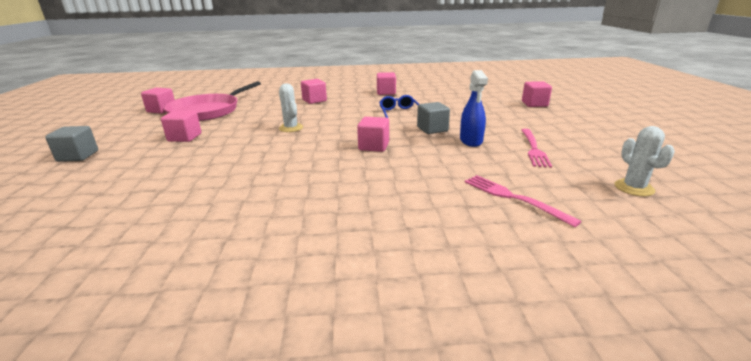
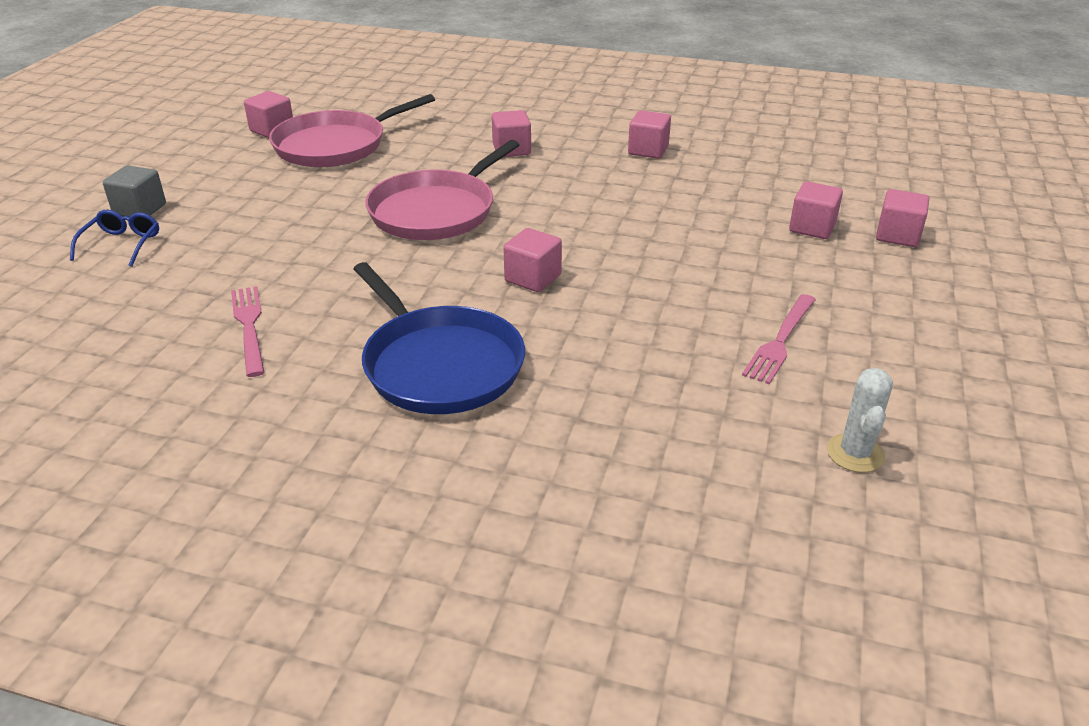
camera: 20 degrees right, 10 degrees up
pink cube [161,110,201,142] -> pink cube moved to [789,182,843,239]
white cactus [279,83,303,132] -> pink pan [365,140,519,240]
blue glasses [379,95,419,118] -> blue glasses moved to [70,210,159,266]
grey cube [417,102,450,134] -> none
blue spray bottle [460,70,488,147] -> none
pink fork [465,175,582,227] -> pink fork moved to [231,286,265,377]
none -> blue pan [354,262,525,414]

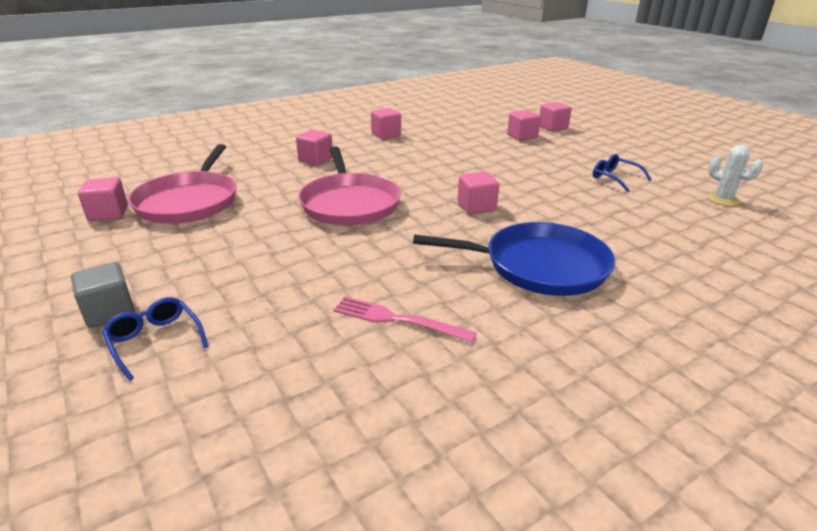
camera: 50 degrees left, 5 degrees down
pink fork [742,294,816,384] -> blue glasses [593,154,651,192]

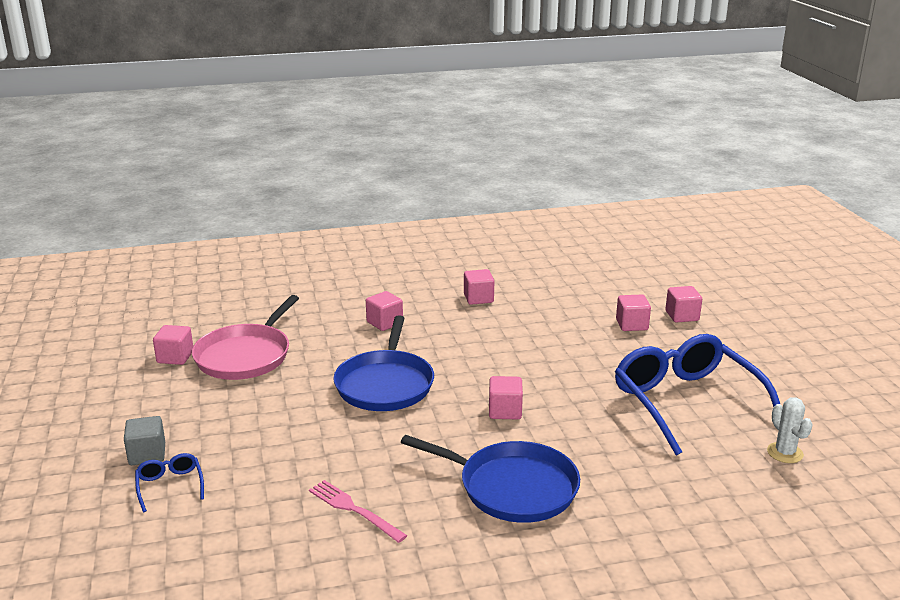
camera: 20 degrees right, 5 degrees down
pink pan [298,146,401,226] -> blue pan [333,315,434,411]
blue glasses [593,154,651,192] -> blue glasses [615,334,780,455], size x2.45

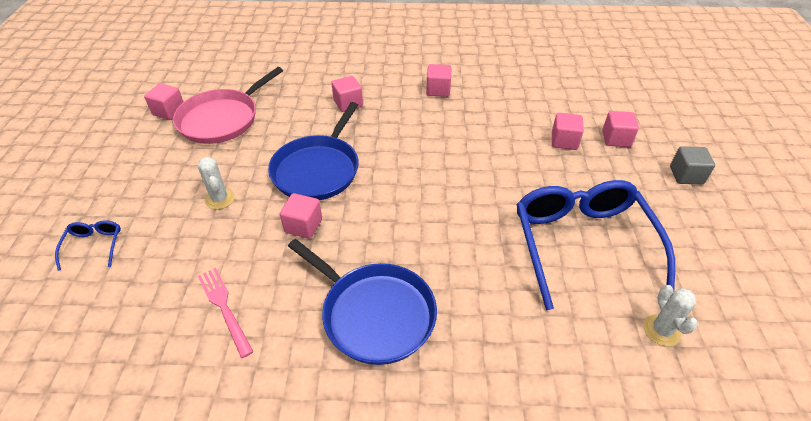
camera: 15 degrees right, 20 degrees up
grey cube [124,416,165,465] -> grey cube moved to [670,146,715,184]
pink cube [489,376,523,419] -> pink cube moved to [280,193,322,239]
none -> white cactus [198,157,235,210]

